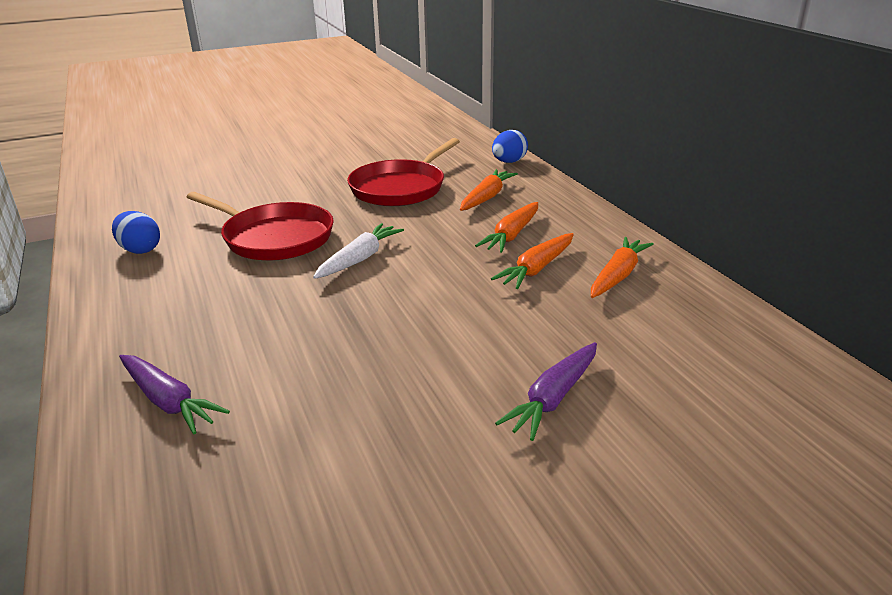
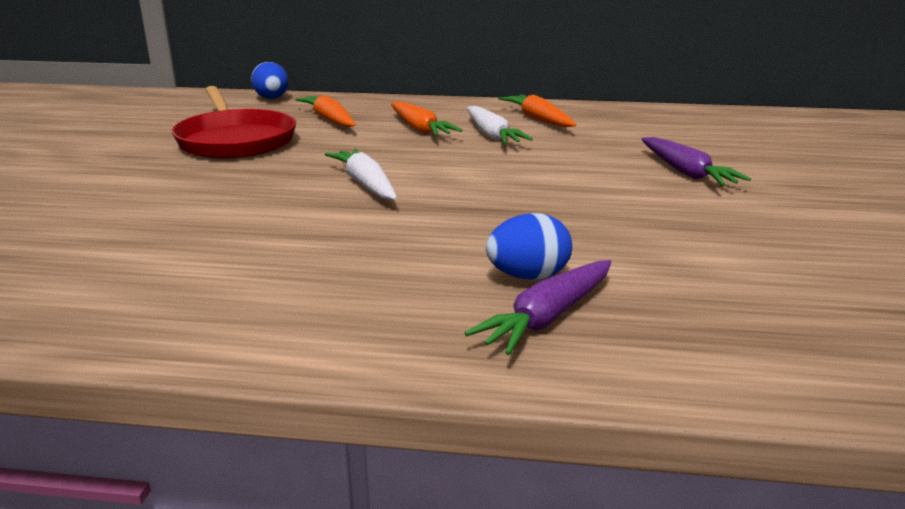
camera: 60 degrees left, 5 degrees down
blue egg [112,211,160,254] -> blue egg moved to [486,213,572,280]
purple carrot [119,355,230,434] -> purple carrot turned 150 degrees clockwise [465,260,611,355]
red pan [187,192,334,261] -> none
orange carrot [491,233,574,289] -> white carrot [467,106,533,144]

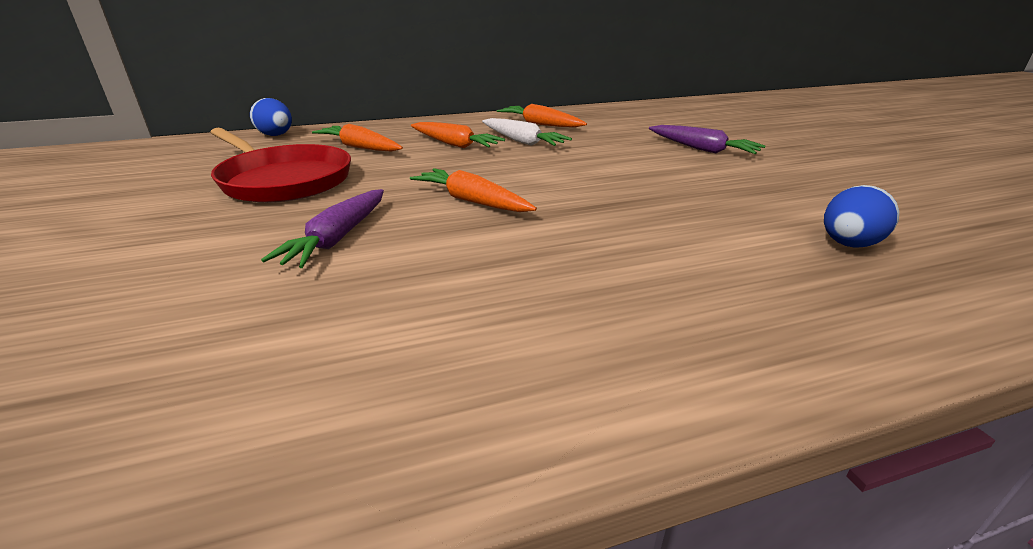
camera: 25 degrees left, 5 degrees up
white carrot [325,148,397,200] -> orange carrot [410,168,537,212]
purple carrot [465,260,611,355] -> purple carrot moved to [261,189,384,268]
blue egg [486,213,572,280] -> blue egg moved to [824,185,899,248]

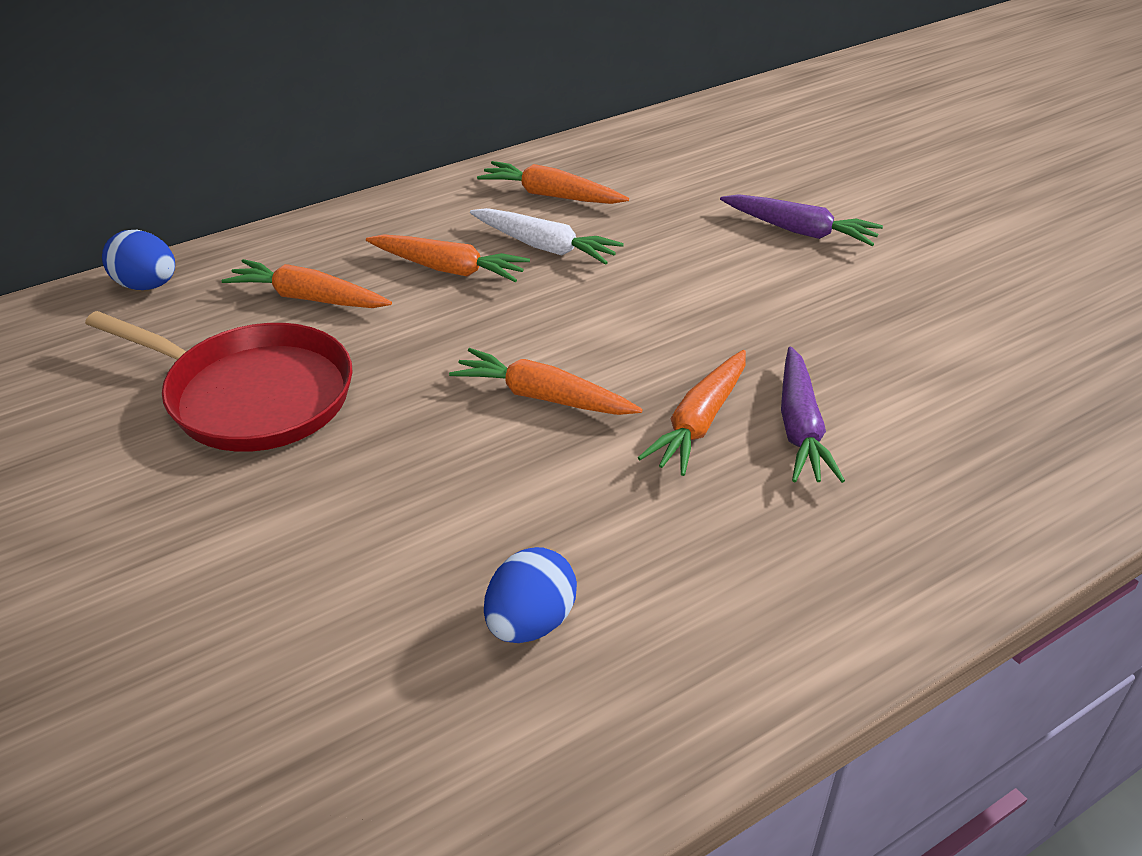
camera: 15 degrees left, 10 degrees up
purple carrot [261,189,384,268] -> purple carrot moved to [781,346,845,483]
blue egg [824,185,899,248] -> blue egg moved to [484,547,577,643]
none -> orange carrot [638,350,746,476]

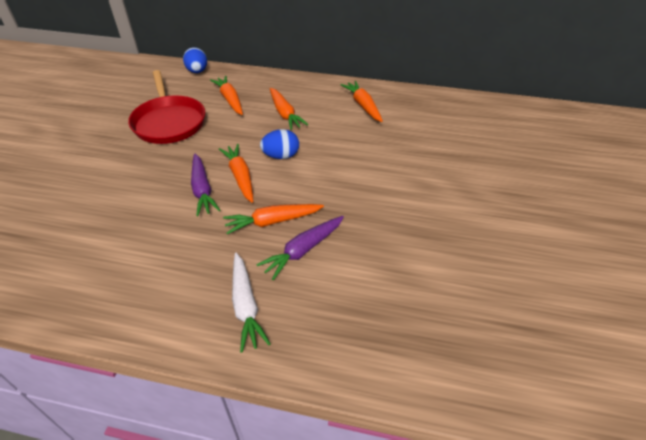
camera: 45 degrees right, 5 degrees up
white carrot [470,208,624,265] -> white carrot moved to [232,253,270,353]
blue egg [484,547,577,643] -> blue egg moved to [260,129,299,159]
purple carrot [720,194,883,246] -> purple carrot moved to [191,153,220,216]

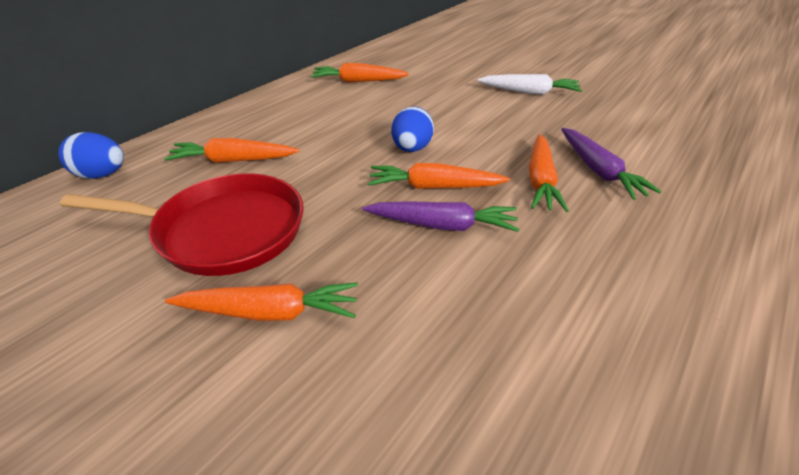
camera: 65 degrees left, 5 degrees down
white carrot [232,253,270,353] -> white carrot moved to [477,74,582,95]
orange carrot [270,88,309,130] -> orange carrot moved to [165,283,358,321]

